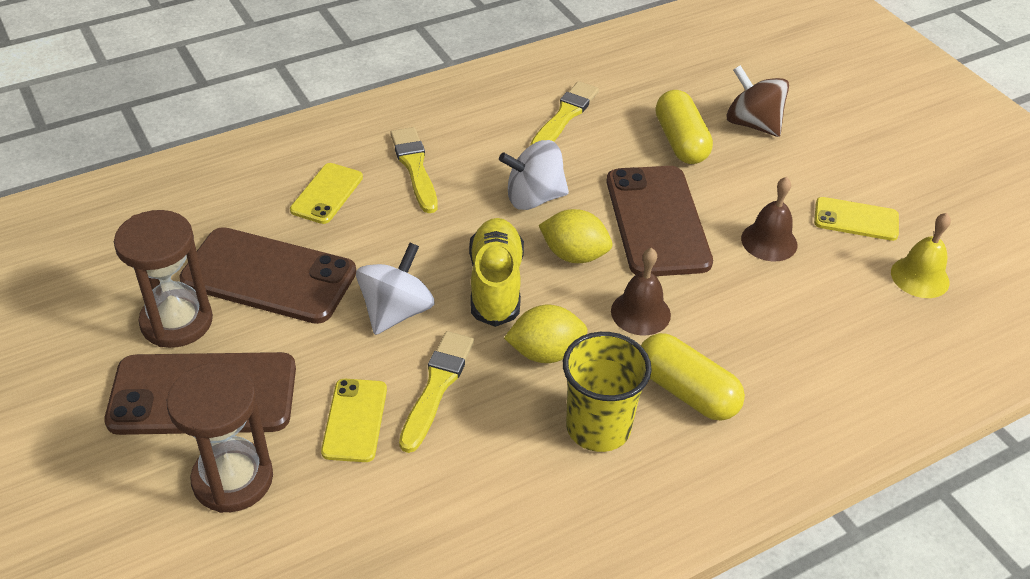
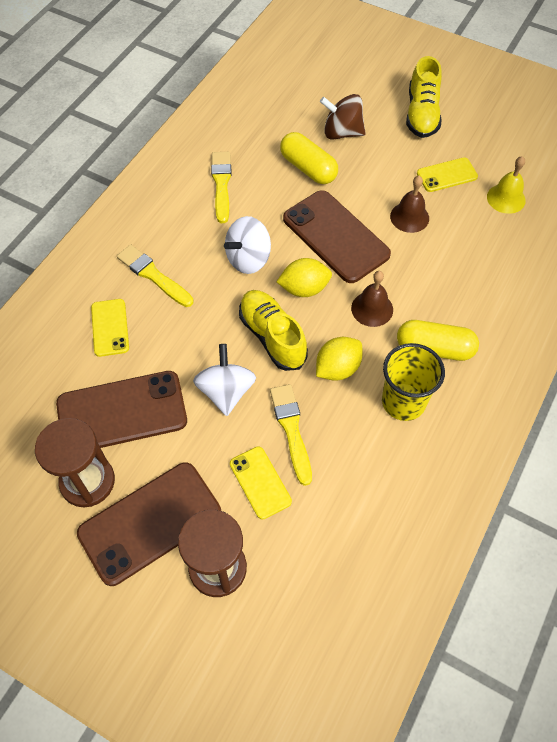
camera: 30 degrees left, 15 degrees up
none -> yellow shoe [406,56,442,138]

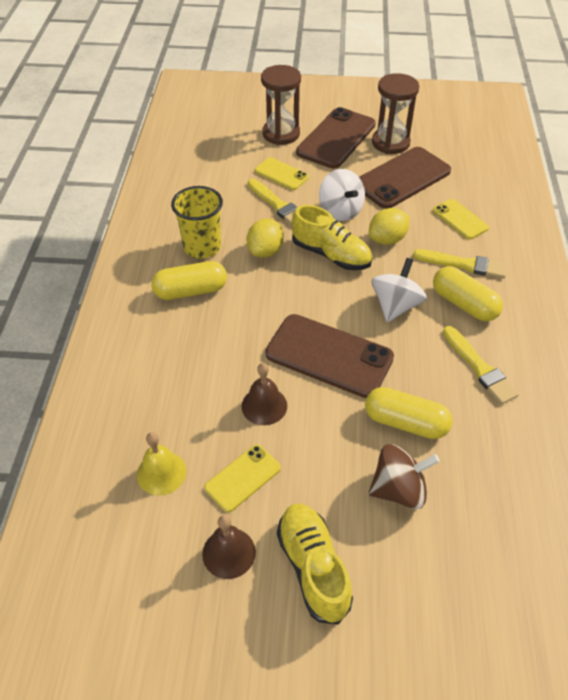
camera: 155 degrees right, 10 degrees down
yellow lemon [277,258,332,297] -> yellow lemon moved to [369,208,409,245]
brown bell [351,271,393,327] -> brown bell moved to [202,515,256,579]
none -> yellow capsule [433,266,503,321]

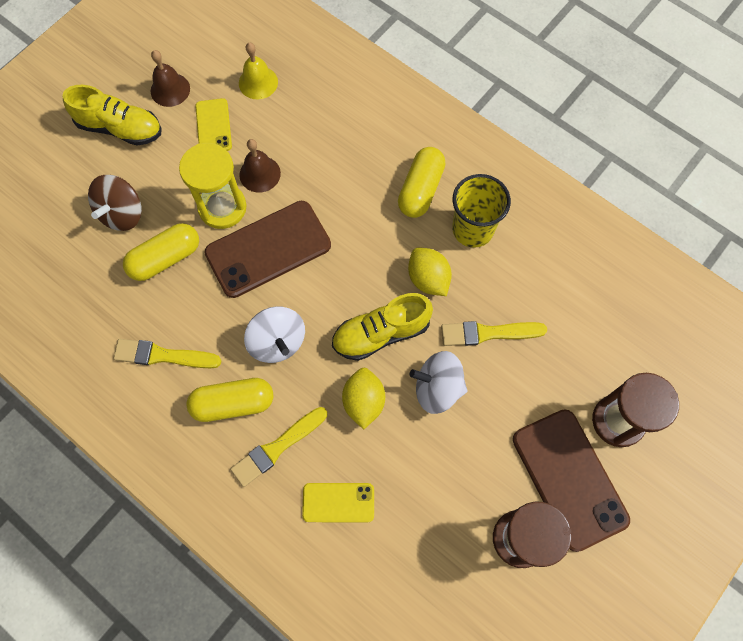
camera: 125 degrees right, 20 degrees up
yellow phone [255,157,309,190] -> none
brown phone [359,147,451,209] -> none
none -> yellow hourglass [179,143,246,229]

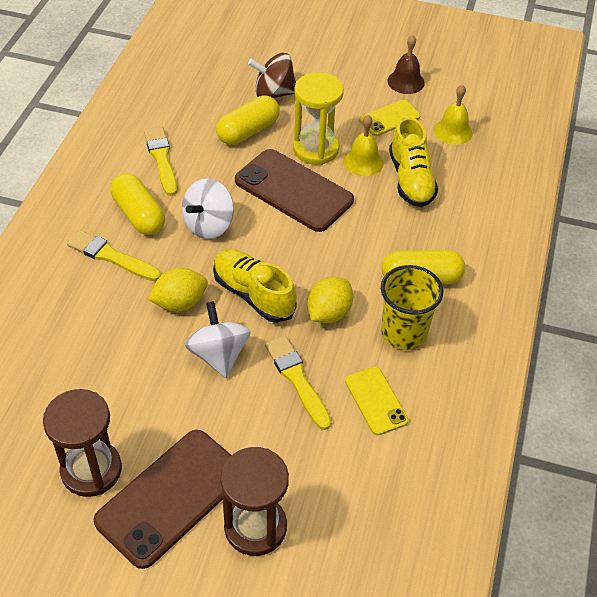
camera: 65 degrees right, 20 degrees down
yellow shoe [62,85,161,146] -> yellow shoe moved to [389,117,438,207]
yellow capsule [123,223,199,281] -> yellow capsule turned 75 degrees counterclockwise [216,95,280,145]
brown bell [239,139,281,193] -> yellow bell [343,115,383,176]
yellow phone [302,483,374,523] -> yellow phone moved to [345,367,409,435]

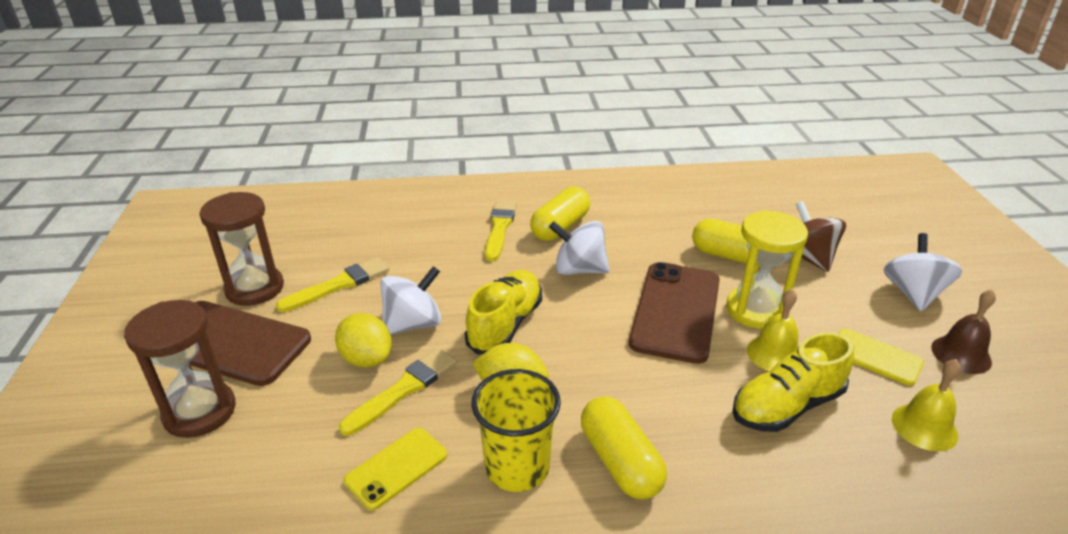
camera: 70 degrees right, 15 degrees down
yellow brush [144,126,178,196] -> yellow brush moved to [276,257,389,312]
yellow lemon [148,268,208,312] -> yellow lemon moved to [335,313,392,368]
none -> white spinning top [884,233,962,311]

